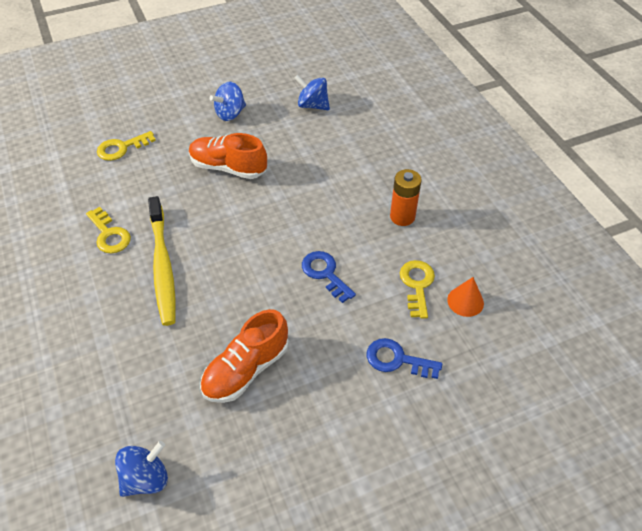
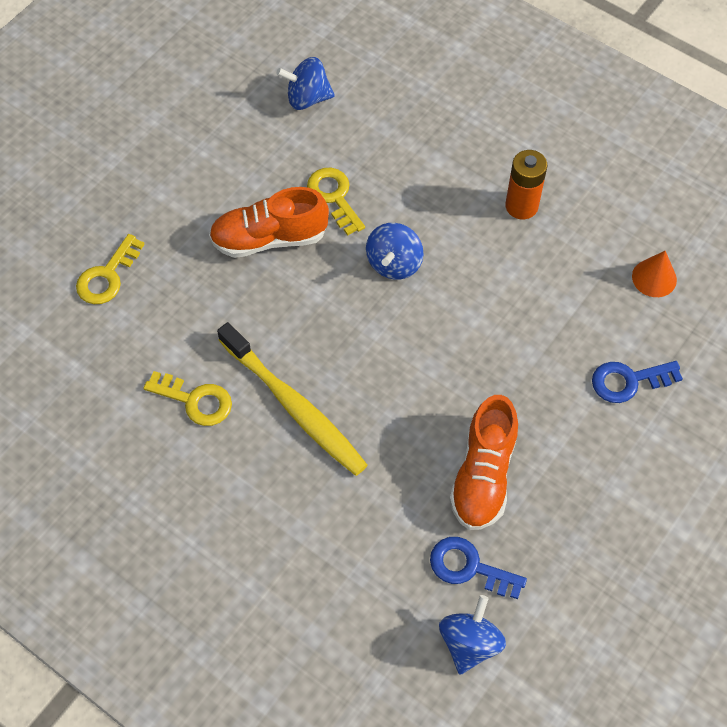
camera: 30 degrees left, 10 degrees up
blue spinning top [209,82,246,121] -> blue spinning top moved to [366,223,423,280]
blue key [302,251,356,303] -> blue key moved to [430,537,527,599]
yellow key [400,260,435,319] -> yellow key moved to [307,168,365,236]

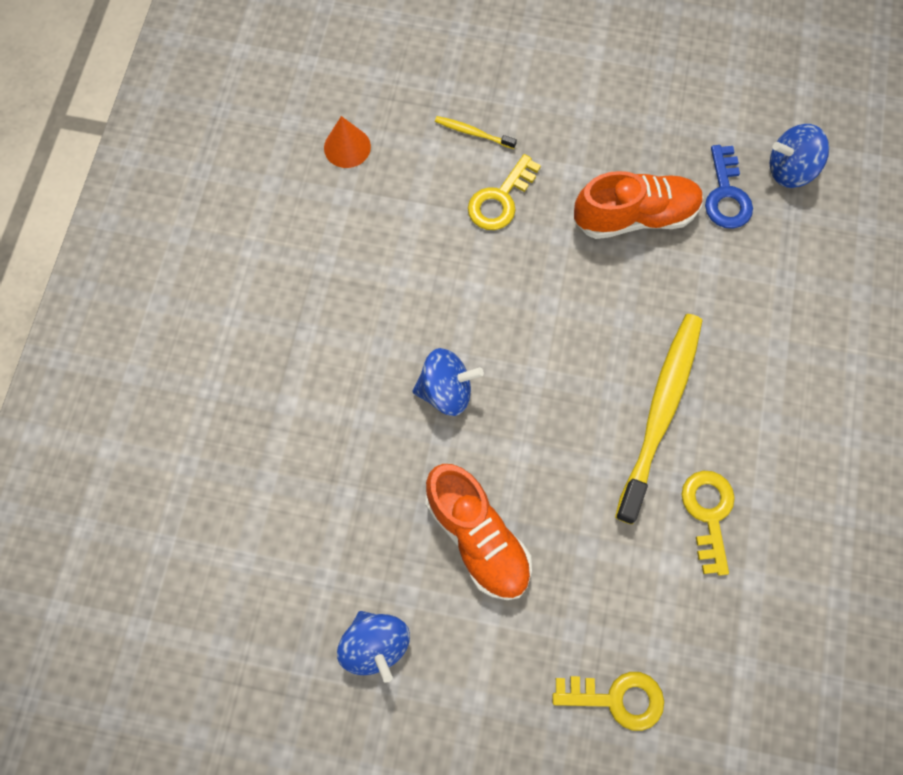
camera: 115 degrees left, 10 degrees up
blue spinning top [277,57,335,110] -> blue spinning top moved to [337,611,410,683]
yellow key [307,168,365,236] -> yellow key moved to [468,154,541,230]
orange battery [505,150,547,219] -> none
blue key [592,361,683,403] -> yellow toothbrush [435,116,517,149]

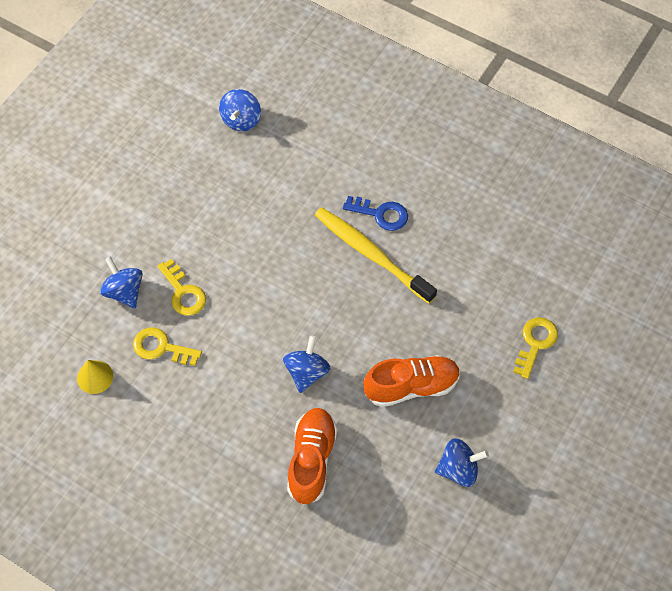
camera: 70 degrees left, 10 degrees down
orange cone [324,116,371,168] -> yellow cone [77,360,113,394]
yellow toothbrush [435,116,517,149] -> blue spinning top [100,257,143,308]
orange shoe [574,171,703,239] -> orange shoe moved to [287,408,338,505]
yellow key [681,471,735,576] -> yellow key moved to [133,327,202,366]
blue key [705,145,753,229] -> blue key moved to [343,196,408,231]

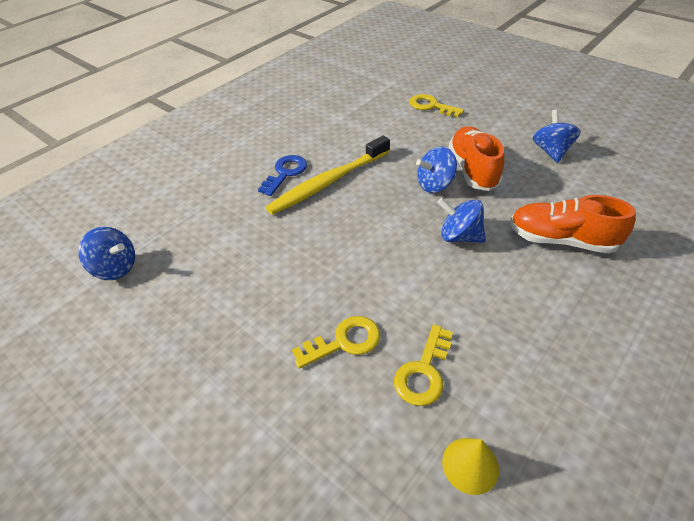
camera: 80 degrees left, 15 degrees down
blue spinning top [100,257,143,308] -> blue spinning top moved to [416,147,457,193]

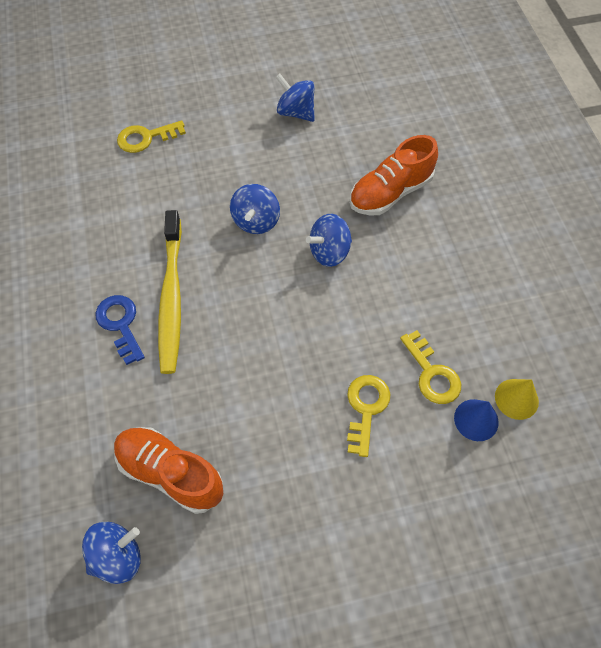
camera: 55 degrees left, 15 degrees up
orange shoe [449,127,504,191] -> orange shoe moved to [114,427,223,514]
none -> blue cone [454,399,499,441]

